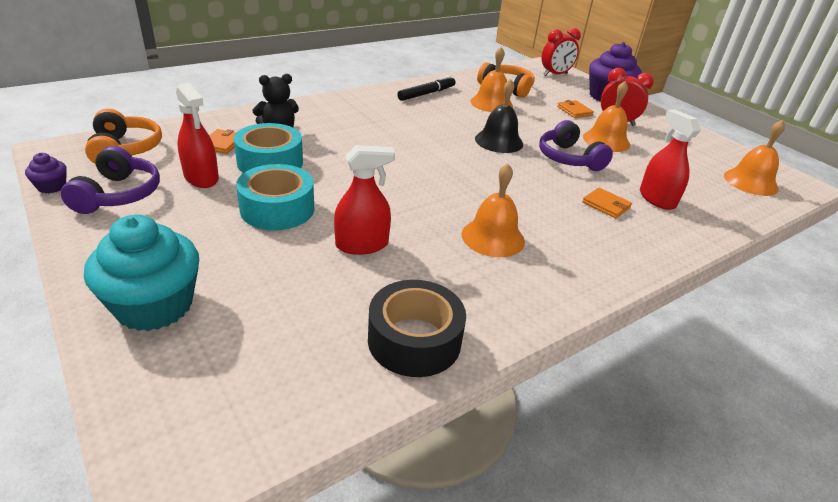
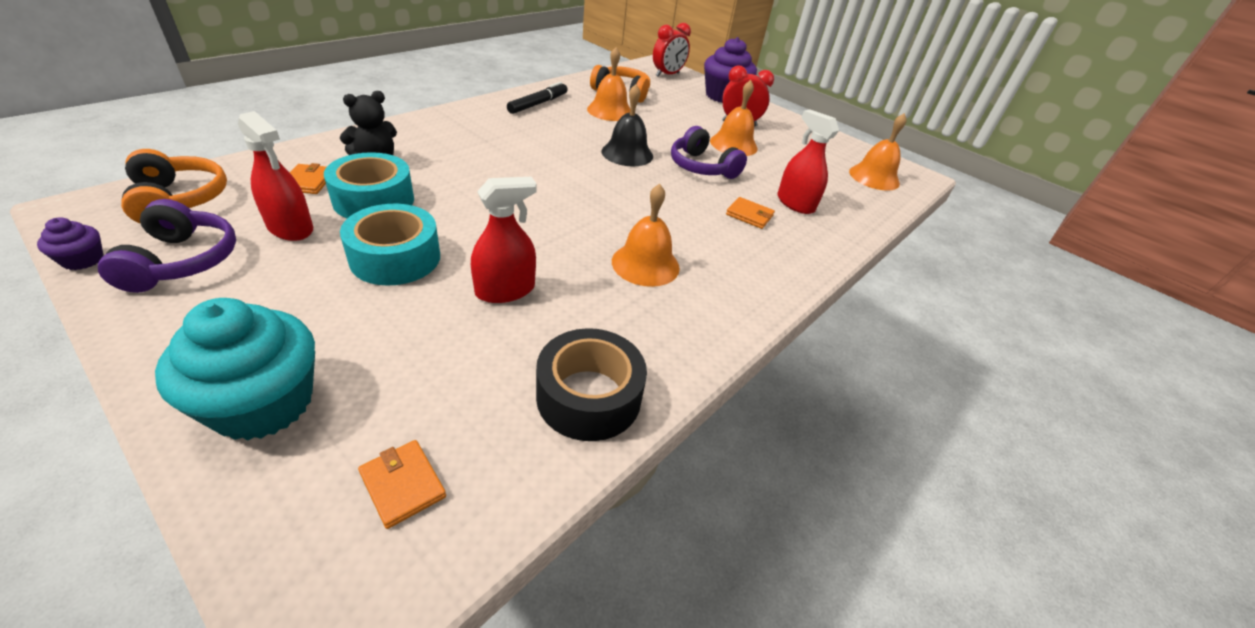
camera: 15 degrees left, 5 degrees up
orange wallet [557,100,594,118] -> orange wallet moved to [358,440,446,529]

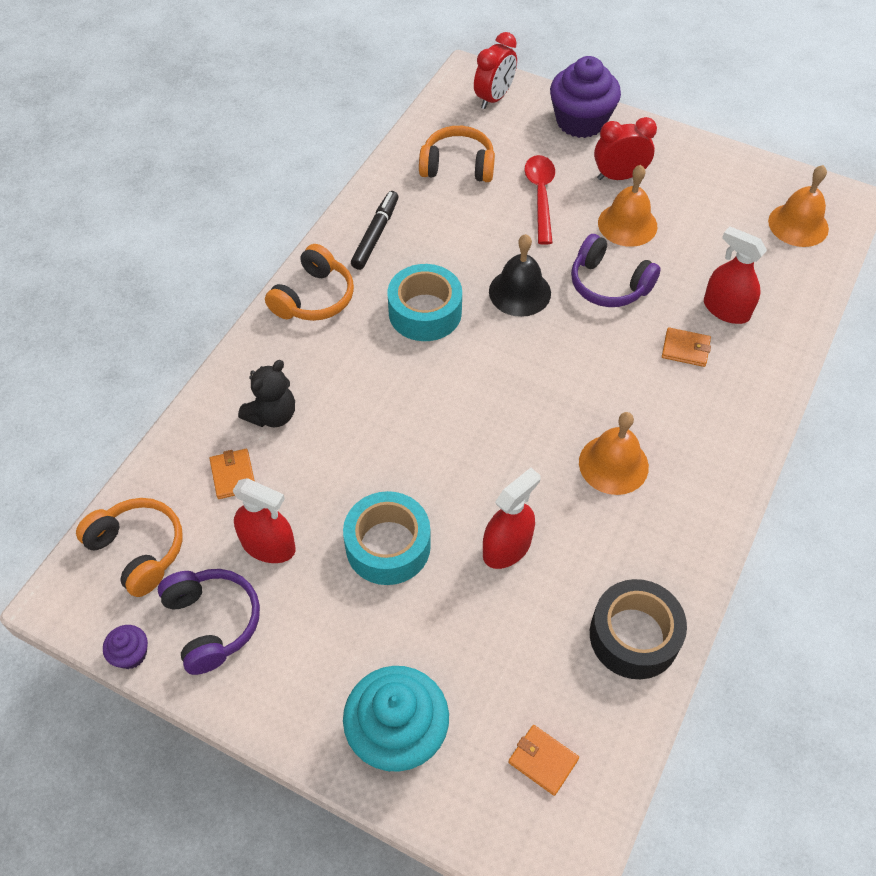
camera: 10 degrees left, 15 degrees up
turquoise tape [324,152,414,218] -> turquoise tape moved to [388,264,462,341]
orange bell [587,47,630,121] -> none
none -> orange headphones [265,244,354,321]
none -> red spoon [524,155,555,245]

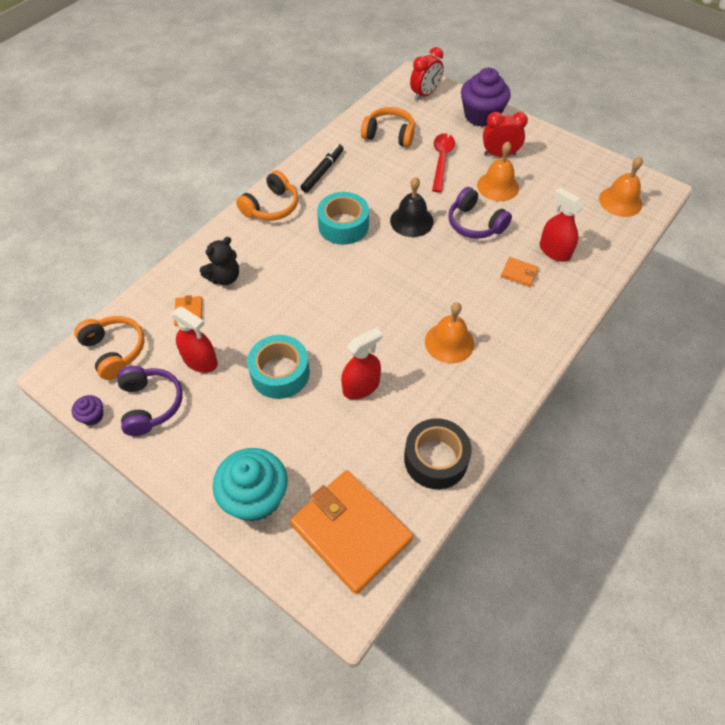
camera: 10 degrees right, 0 degrees up
orange wallet [508,725,579,796] -> orange wallet [290,470,413,594], size x2.44

